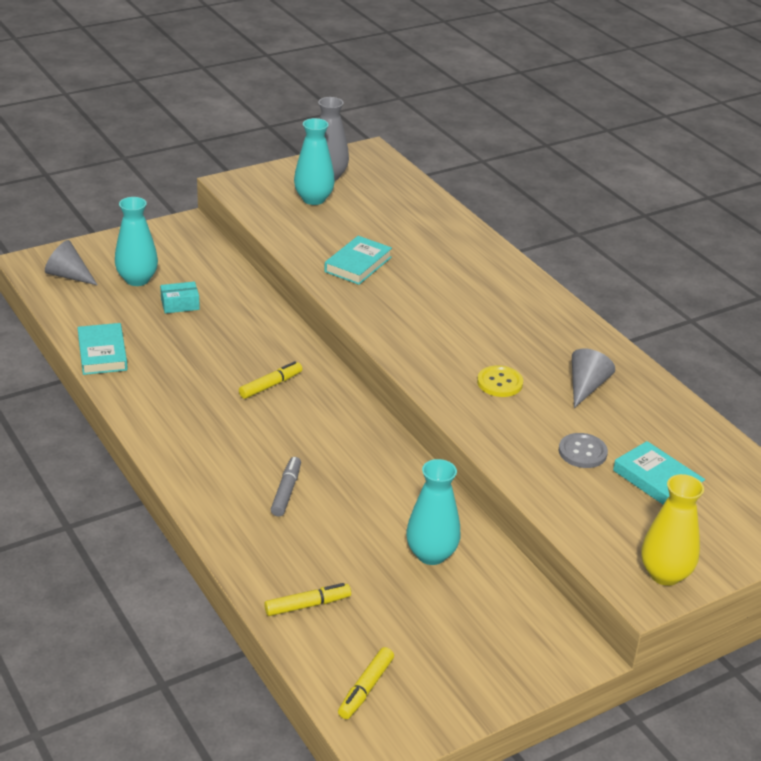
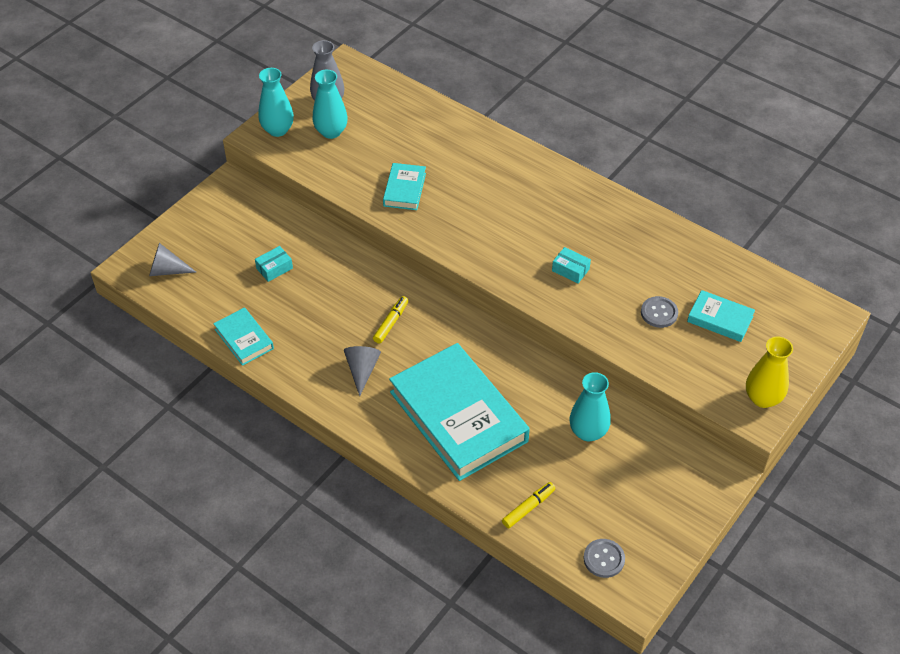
camera: 20 degrees left, 15 degrees up
turquoise vase [115,197,158,286] -> turquoise vase moved to [258,68,294,137]
grey marker [271,457,301,517] -> turquoise book [389,343,530,481]
yellow marker [338,647,394,719] -> grey button [583,539,625,578]
yellow button [477,365,523,397] -> turquoise box [552,247,591,283]
grey cone [572,349,615,408] -> grey cone moved to [344,346,381,396]

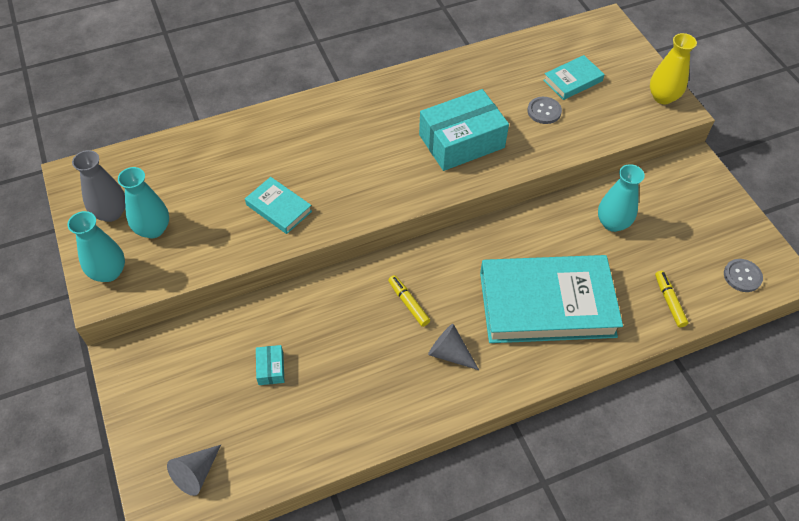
camera: 60 degrees left, 5 degrees up
turquoise book [213,307,274,366] -> none
turquoise box [552,247,591,283] -> turquoise box [419,89,509,171], size x2.37

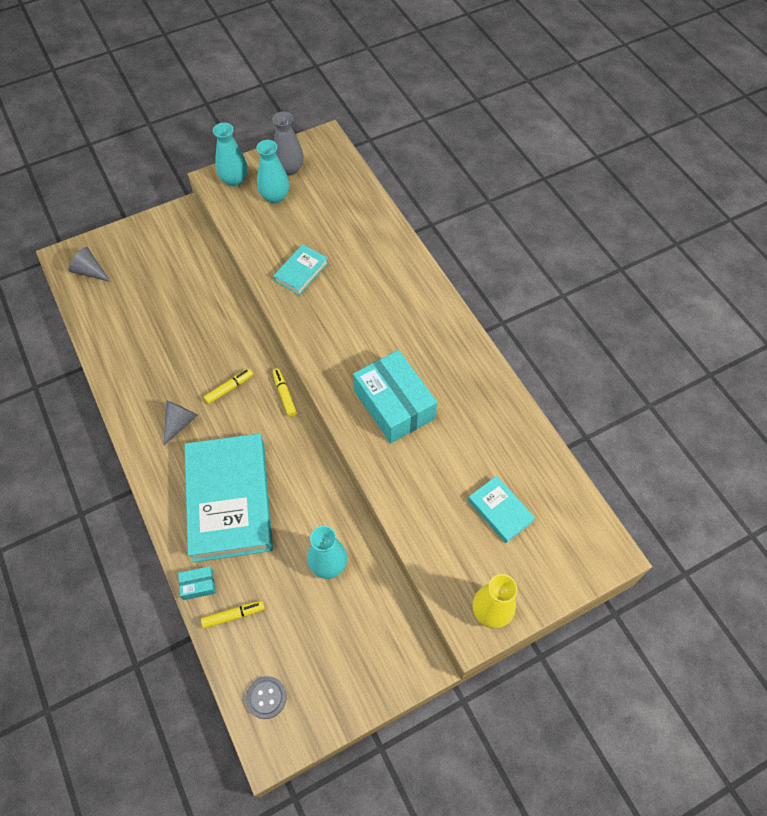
camera: 85 degrees right, 5 degrees up
turquoise box [256,345,284,385] -> turquoise box moved to [178,566,216,600]
grey button [527,97,562,124] -> none
none -> yellow marker [272,368,297,417]

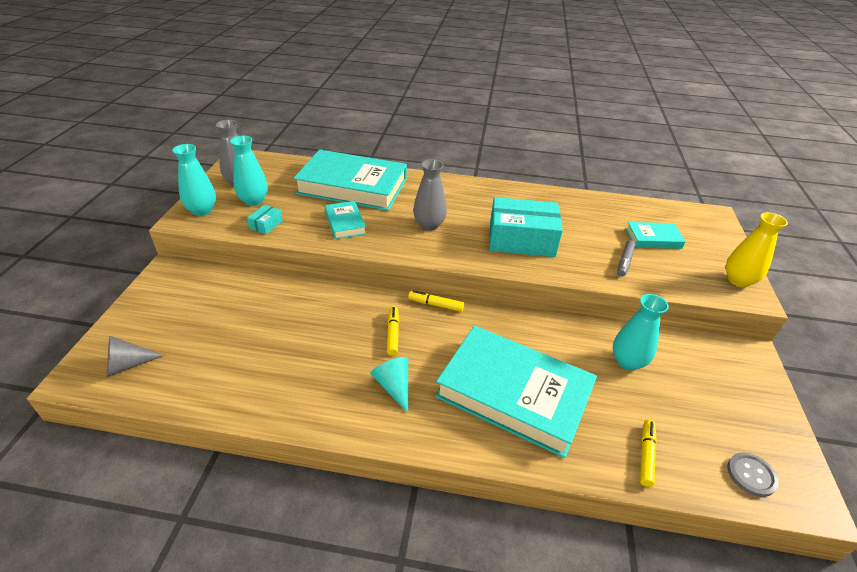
camera: 55 degrees left, 20 degrees down
grey cone [163,400,198,446] -> turquoise cone [370,357,408,413]
turquoise box [178,566,216,600] -> turquoise box moved to [247,205,283,234]
none -> turquoise book [293,150,407,211]
none -> grey vase [413,159,447,231]
none -> grey marker [617,240,636,277]

